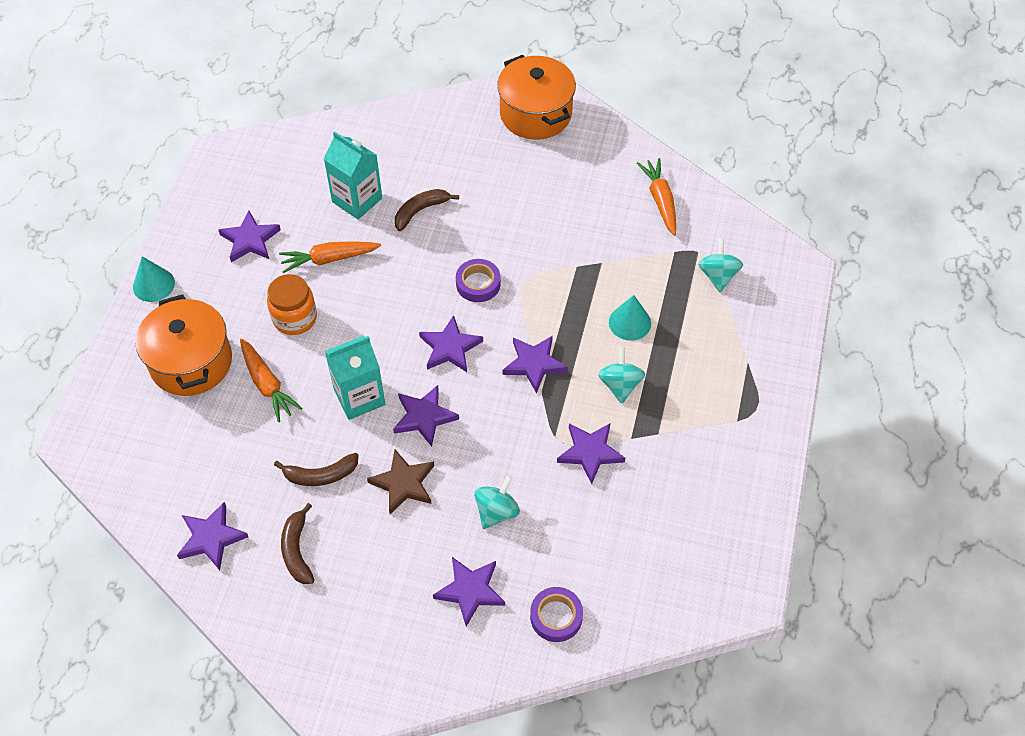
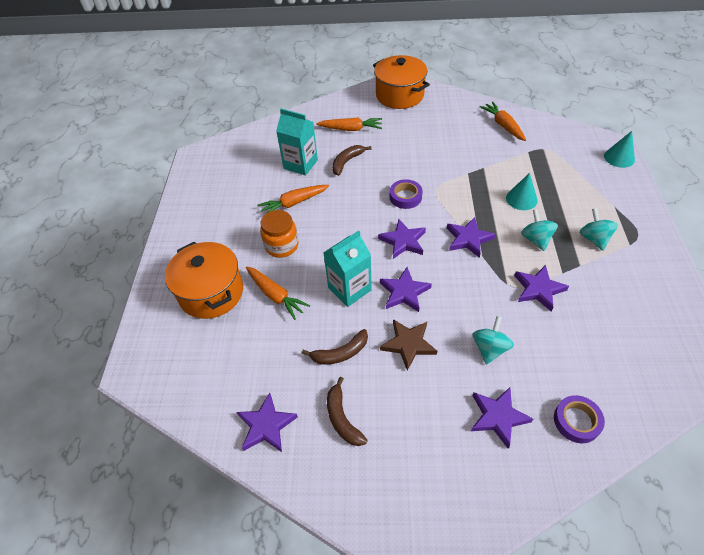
camera: 10 degrees left, 5 degrees down
turquoise cone [133,256,175,302] -> turquoise cone moved to [604,131,635,168]
purple star [218,211,281,262] -> none
turquoise spinning top [698,238,743,292] -> turquoise spinning top moved to [579,208,618,251]
none -> orange carrot [316,118,382,131]

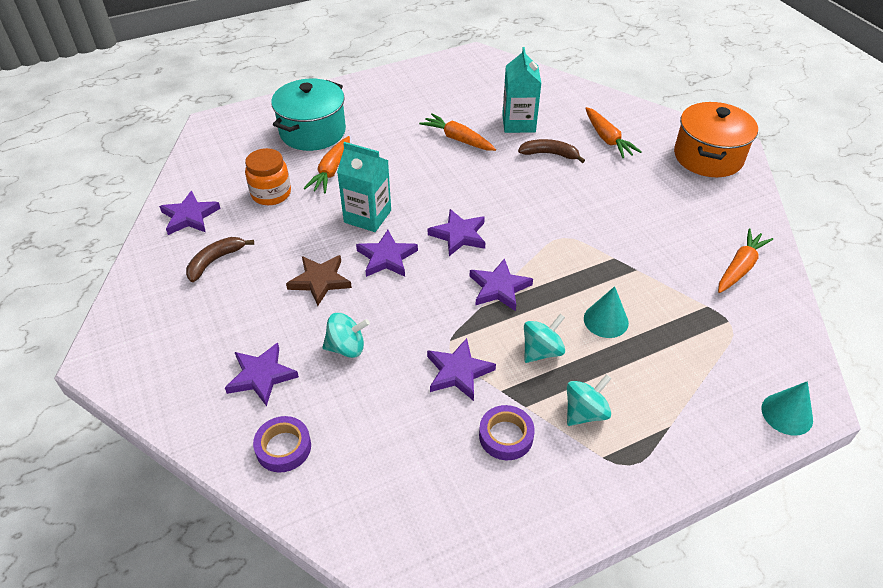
camera: 60 degrees right, 5 degrees down
orange pot [165,241,243,319] -> turquoise pot [271,79,346,151]
orange jar [260,210,298,258] -> orange jar moved to [245,148,291,205]
brown banana [302,329,368,365] -> none
purple tape [390,179,423,209] -> purple tape moved to [479,405,535,460]

